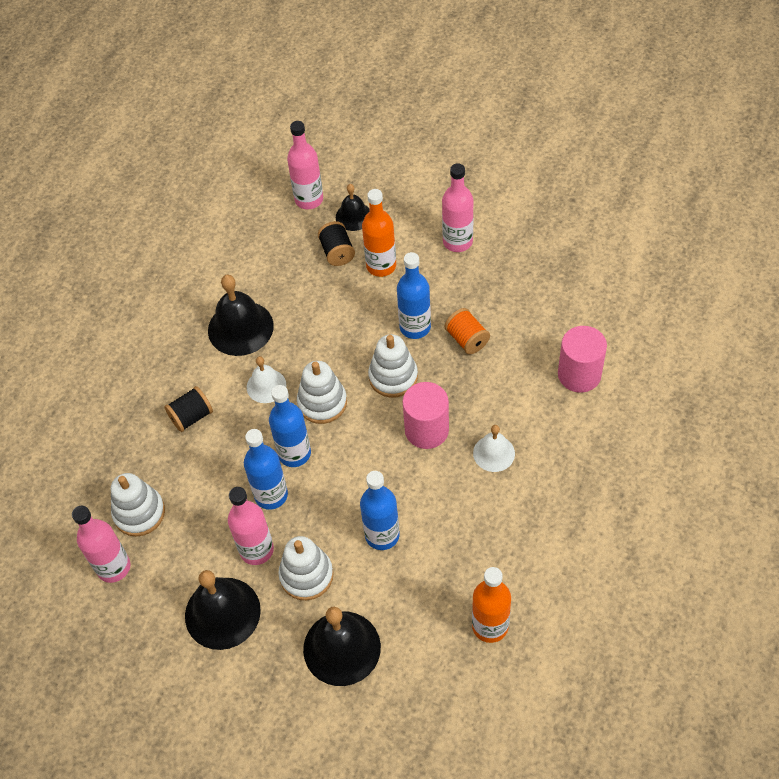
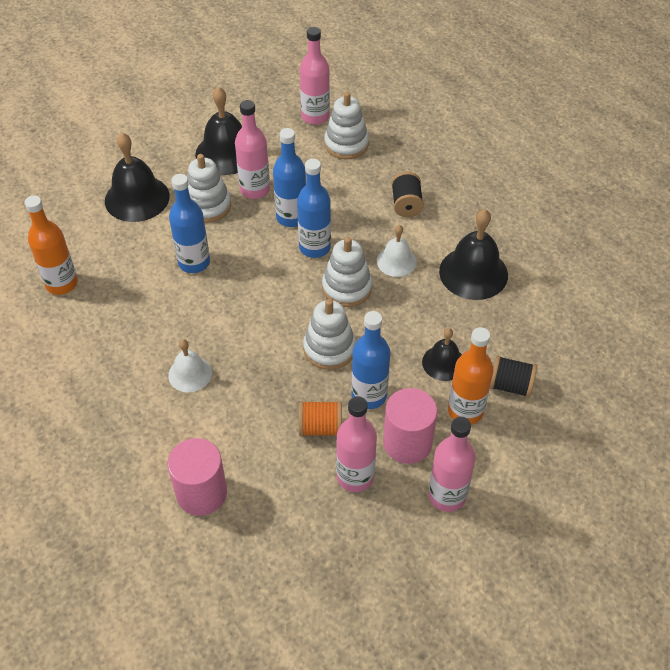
camera: 120 degrees right, 5 degrees down
pink bottle [287,121,323,209] -> pink bottle moved to [336,396,377,492]
black bell [336,184,370,231] -> black bell moved to [422,328,462,381]
pink cylinder [403,382,449,449] -> pink cylinder moved to [383,388,437,464]

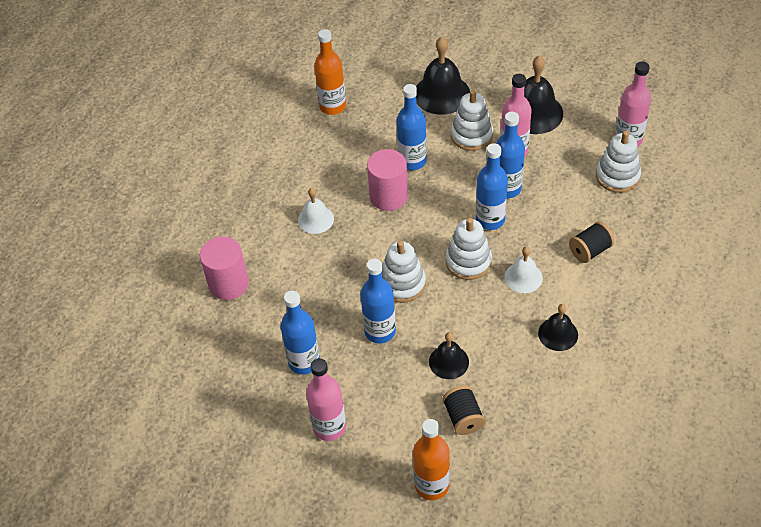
camera: 60 degrees right, 0 degrees up
orange spool [299,401,342,436] -> none
pink bottle [336,396,377,492] -> blue bottle [281,291,320,375]
pink cylinder [383,388,437,464] -> pink cylinder moved to [367,149,408,211]
black bell [439,209,508,300] -> black bell [538,304,578,351], size x0.59
orange bottle [448,327,494,425] -> orange bottle moved to [413,419,450,500]

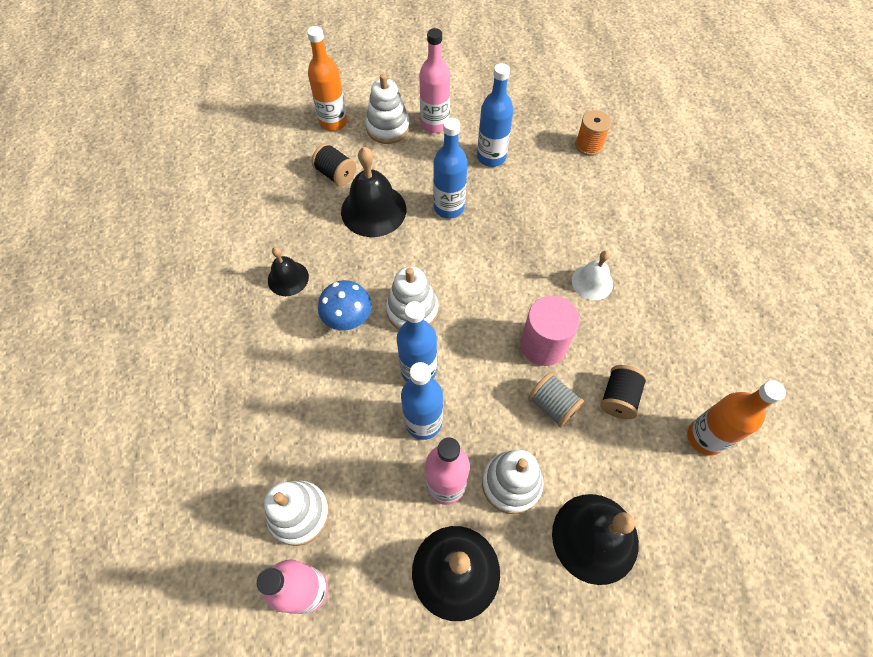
camera: 145 degrees right, 10 degrees up
pink cylinder [200,237,249,300] -> none
white stacking toy [382,241,426,303] -> white stacking toy moved to [365,74,410,144]
blue bottle [397,84,427,170] -> grey spool [528,372,584,427]
black bell [429,332,469,379] -> black bell [341,147,406,237], size x1.70
white bell [504,246,543,293] -> blue mushroom [318,280,372,331]
black spool [569,222,614,263] -> black spool moved to [600,365,647,419]
none -> orange spool [575,110,612,156]

